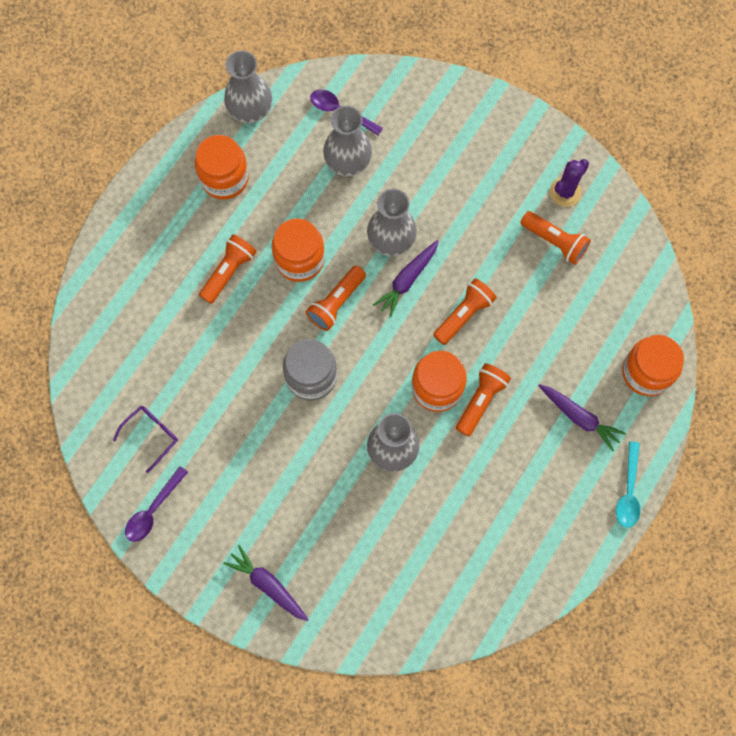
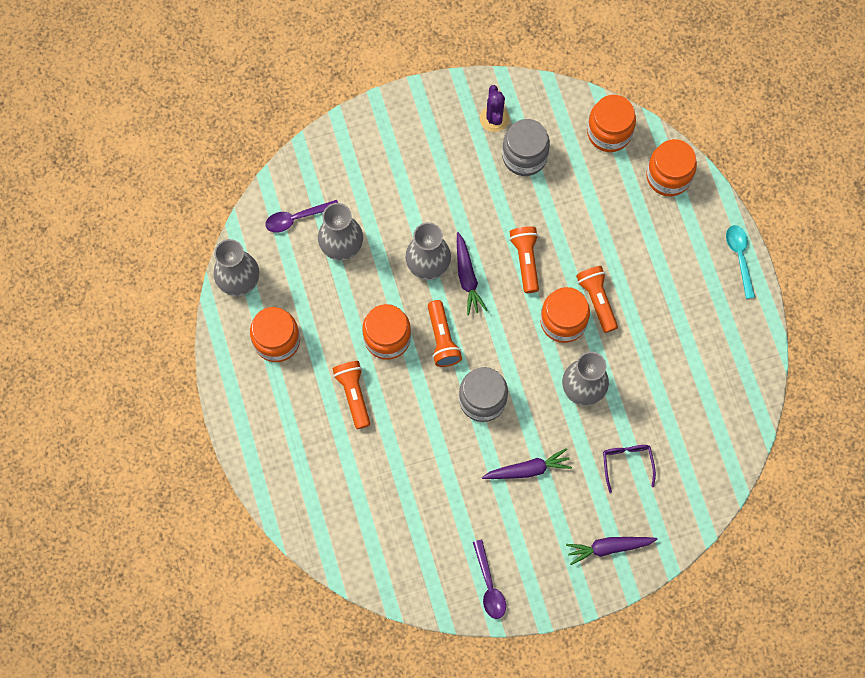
camera: 50 degrees left, 0 degrees up
purple glasses [113,406,178,473] -> purple glasses moved to [603,445,656,493]
orange flashlight [520,211,591,265] -> grey jar [502,119,550,176]
purple carrot [538,384,626,451] -> purple carrot moved to [482,448,572,479]
turquoise spoon [616,441,640,528] -> turquoise spoon turned 150 degrees counterclockwise [726,225,755,299]
none -> orange jar [587,95,636,152]

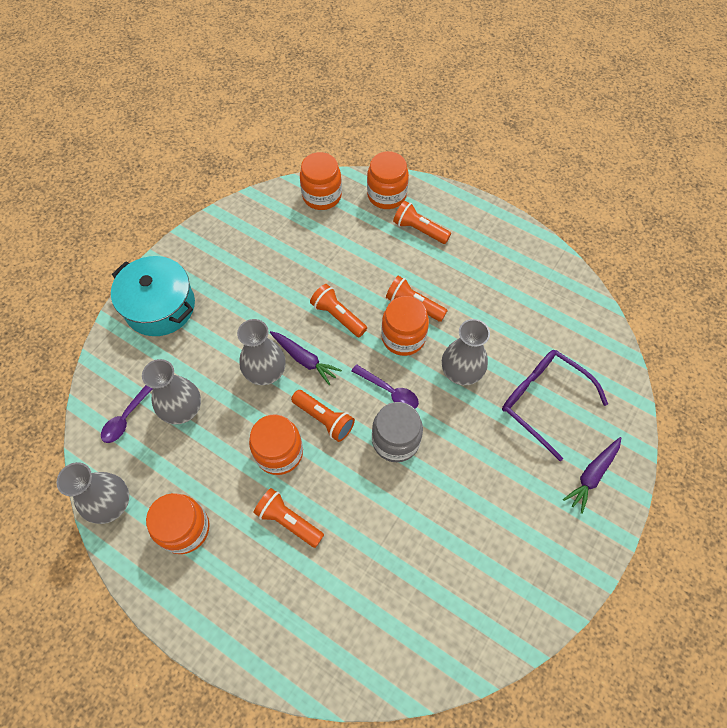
camera: 40 degrees left, 10 degrees down
purple spoon [473,540,506,619] -> purple spoon moved to [352,364,419,409]
purple cactus [480,85,509,132] -> none
purple carrot [482,448,572,479] -> none
grey jar [502,119,550,176] -> none
purple glasses [603,445,656,493] -> purple glasses [502,350,608,461], size x1.86
turquoise spoon [726,225,755,299] -> none
none -> turquoise pot [111,256,195,336]
none -> orange flashlight [393,201,451,244]

